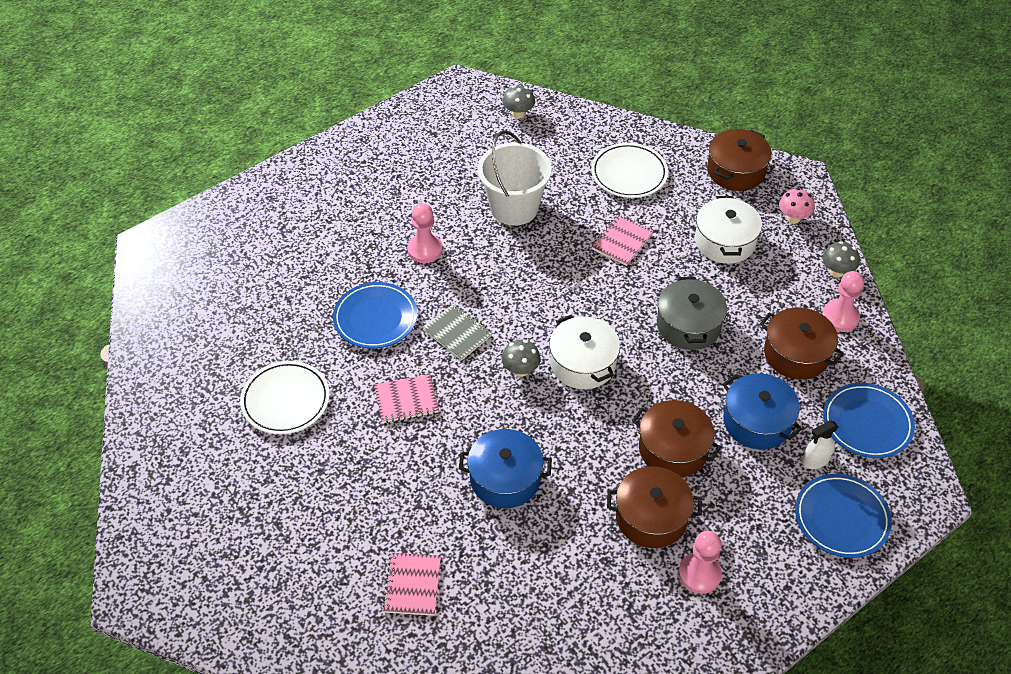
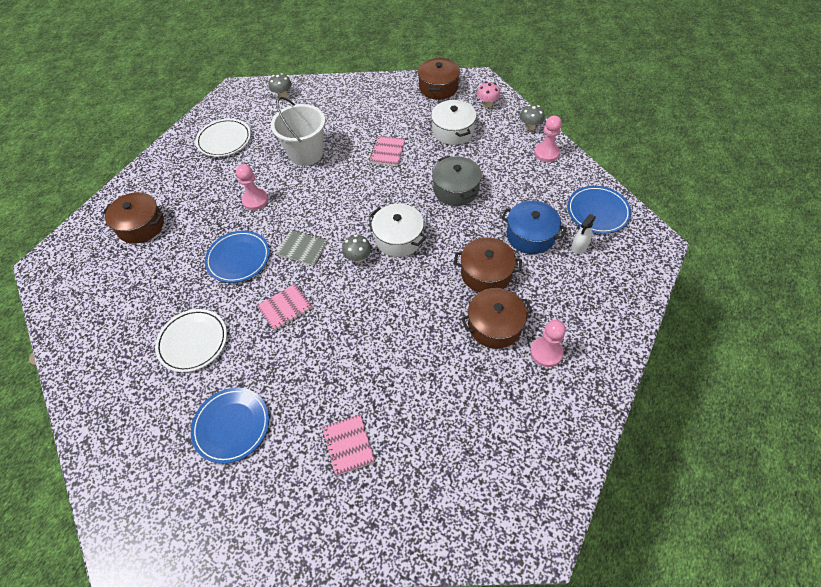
camera: 20 degrees left, 5 degrees up
blue pot [459,429,552,508] -> none
white plate [591,143,668,198] -> white plate moved to [195,119,251,157]
brown pot [760,307,844,380] -> brown pot moved to [102,192,164,244]
blue plate [795,474,892,558] -> blue plate moved to [191,388,269,464]

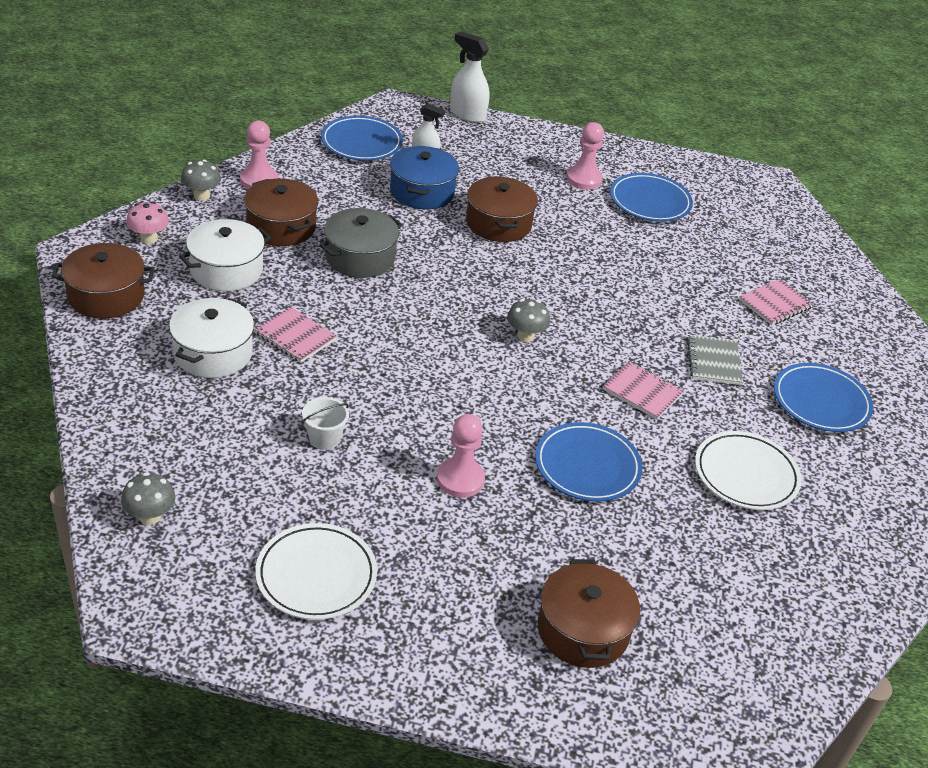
camera: 115 degrees left, 15 degrees down
white bucket [271,97,325,166] -> white bucket [302,397,349,450], size x0.47
grey notebook [276,229,328,266] -> grey notebook moved to [687,335,743,385]
pink notebook [369,136,405,166] -> pink notebook turned 45 degrees clockwise [254,307,337,363]
white pot [370,204,427,257] -> white pot moved to [169,298,254,378]
brown pot [461,288,533,349] -> brown pot moved to [244,178,318,246]
none -> white spray bottle [450,31,490,123]
none -> blue plate [610,173,693,222]

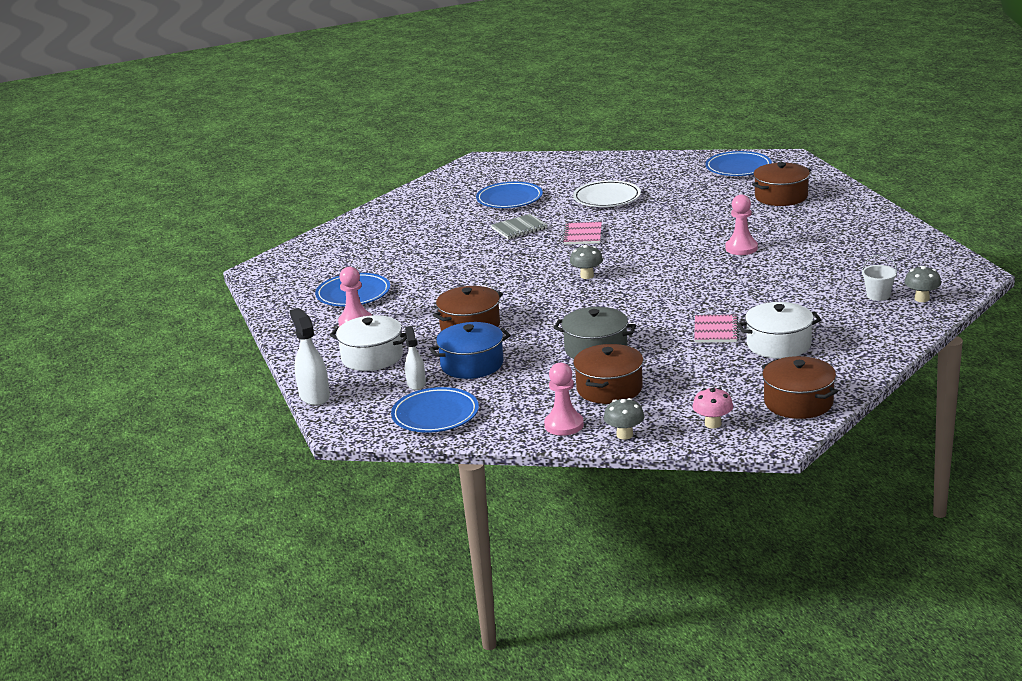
camera: 115 degrees left, 15 degrees down
white pot [179,219,271,291] -> white pot moved to [330,315,407,371]
white plate [255,523,377,620] -> none
white bucket [302,397,349,450] -> white bucket moved to [862,254,897,301]
white spray bottle [450,31,490,123] -> white spray bottle turned 150 degrees clockwise [290,308,330,406]
blue plate [535,422,642,502] -> blue plate moved to [706,151,772,176]
pink notebook [739,279,813,325] -> none

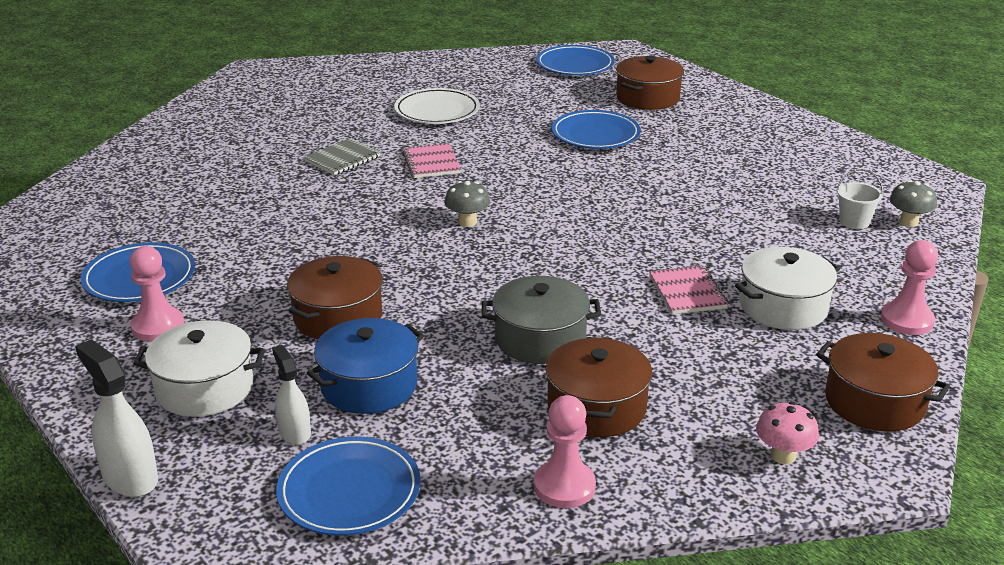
camera: 20 degrees left, 5 degrees up
blue plate [476,182,543,208] -> blue plate moved to [552,110,641,149]
grey mushroom [604,398,644,439] -> none
pink pawn [725,194,758,255] -> pink pawn moved to [881,240,938,335]

